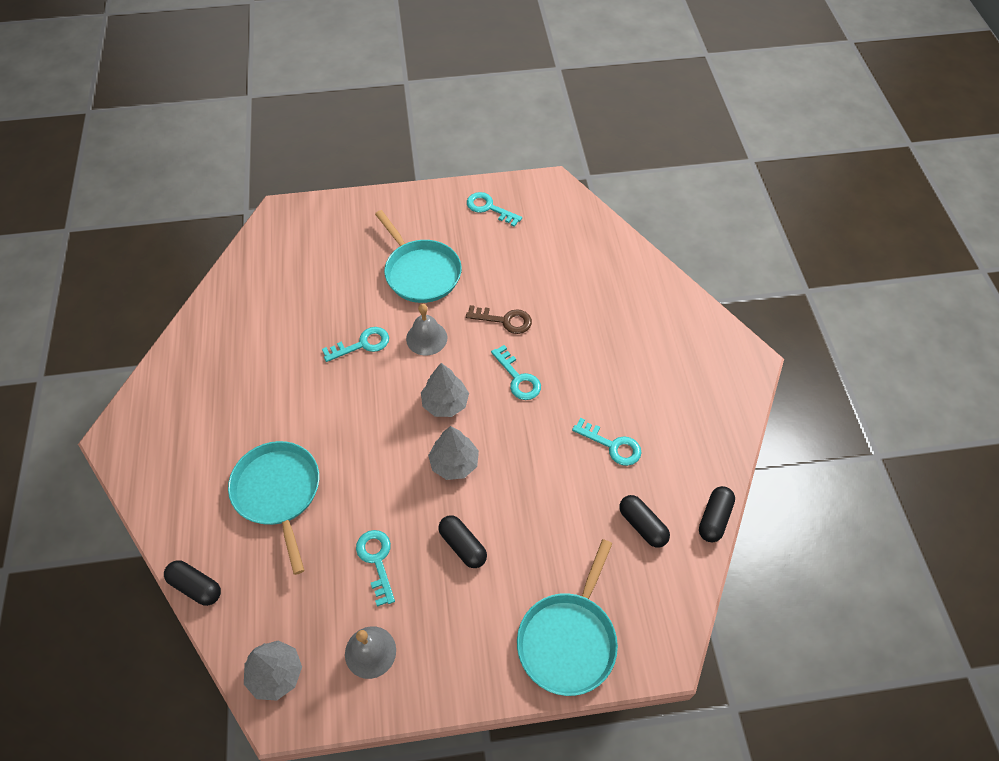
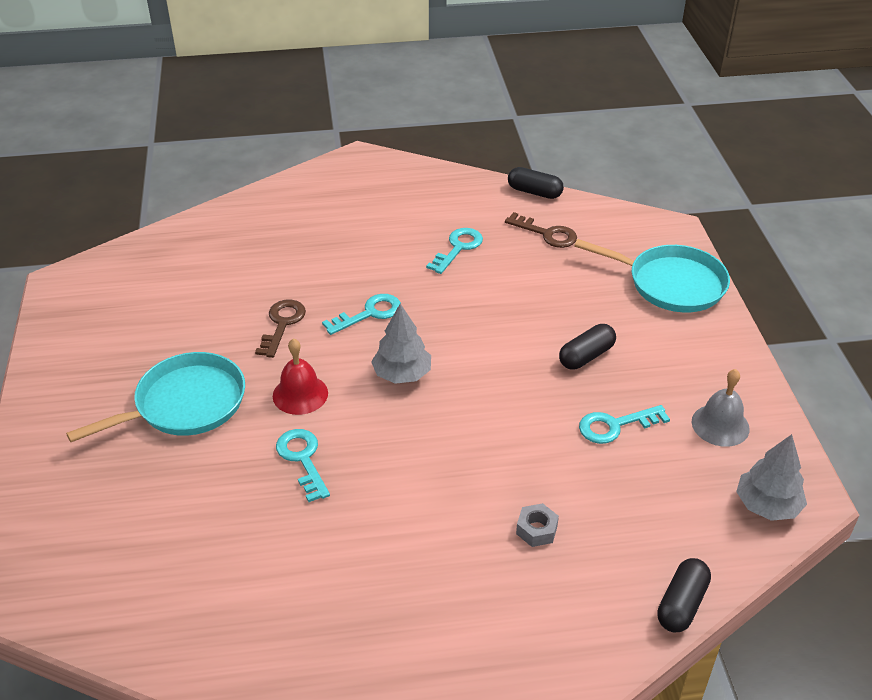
camera: 90 degrees left, 15 degrees down
turquoise pan [228,441,319,575] -> grey nut [516,503,559,547]
grey bell [406,304,447,355] -> red bell [273,338,328,415]
grey tree [428,426,479,480] -> none
turquoise key [467,192,522,227] -> none
black capsule [619,495,670,548] -> brown key [505,212,577,248]

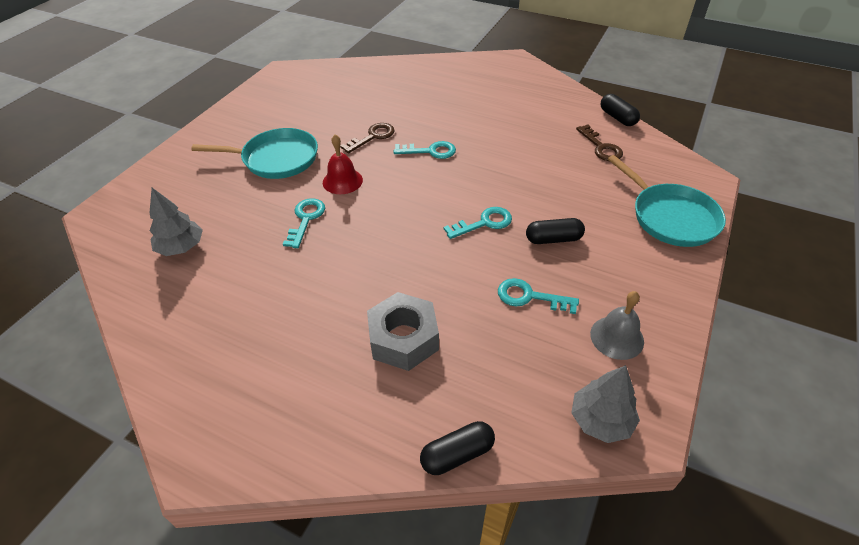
camera: 35 degrees right, 5 degrees up
grey tree [371,304,431,384] -> grey tree moved to [150,188,203,256]
turquoise key [426,228,483,274] -> turquoise key moved to [444,207,512,239]
grey nut [516,503,559,547] -> grey nut [367,292,439,371], size x2.09

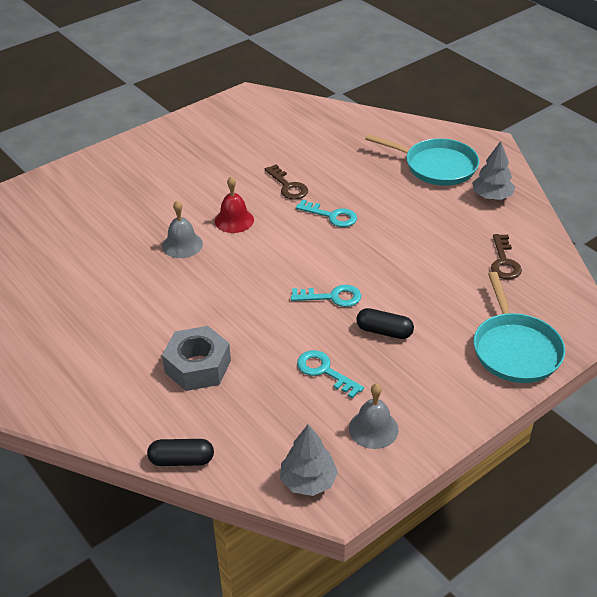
camera: 25 degrees right, 5 degrees down
grey tree [150,188,203,256] -> grey tree moved to [472,141,515,200]
turquoise pan [191,128,318,179] -> turquoise pan moved to [365,134,479,186]
turquoise key [283,198,325,248] -> grey bell [162,201,203,258]
brown key [340,123,395,154] -> brown key turned 75 degrees clockwise [265,164,308,200]
black capsule [600,94,640,126] -> none

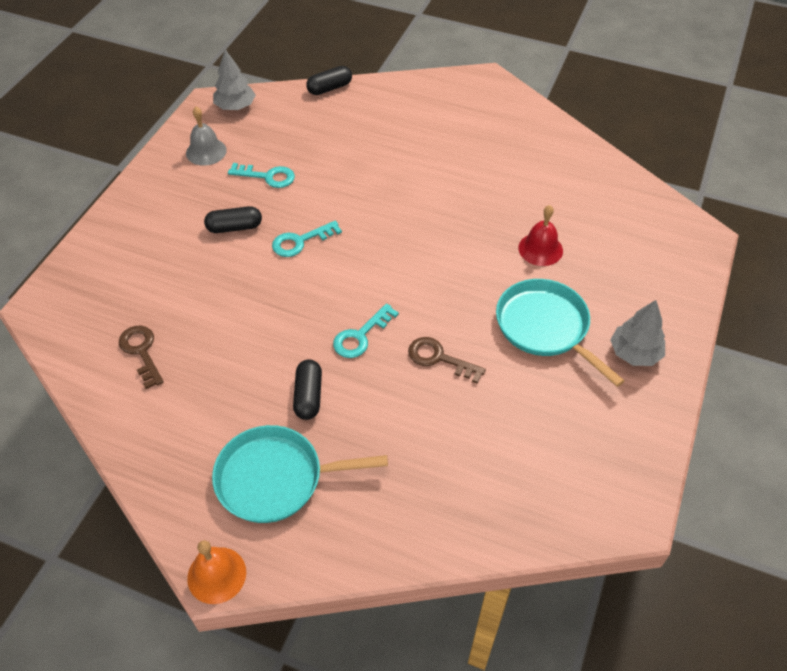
camera: 150 degrees right, 10 degrees up
grey bell [162,201,203,258] -> none
grey nut [162,326,231,391] -> none
red bell [215,177,254,233] -> red bell moved to [518,205,563,266]
turquoise key [296,199,357,227] -> turquoise key turned 45 degrees counterclockwise [333,303,399,358]
grey tree [472,141,515,200] -> grey tree moved to [610,300,665,366]
turquoise pan [474,272,565,383] -> turquoise pan moved to [496,279,625,387]
none -> orange bell [187,540,246,604]
none -> black capsule [293,359,322,420]

